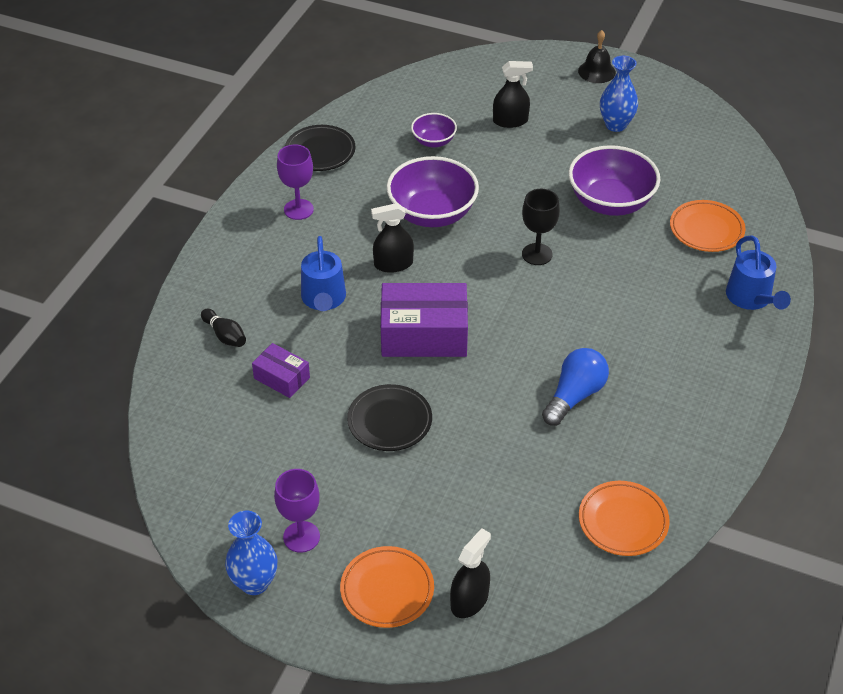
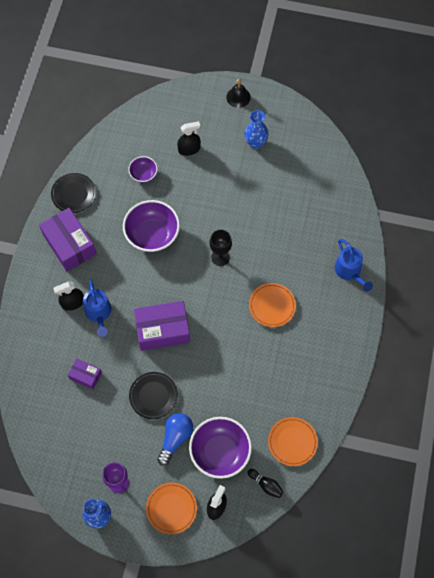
camera: 10 degrees left, 20 degrees up
black bowling pin [201,309,246,347] -> black bowling pin moved to [247,469,284,498]
purple goblet [277,145,314,220] -> purple box [39,208,96,271]
black spray bottle [371,203,414,273] -> black spray bottle moved to [53,282,84,311]
blue light bulb [542,348,609,426] -> blue light bulb moved to [157,413,193,466]
purple bowl [569,145,660,216] -> purple bowl moved to [189,417,252,479]
orange plate [670,200,746,252] -> orange plate moved to [249,283,296,327]

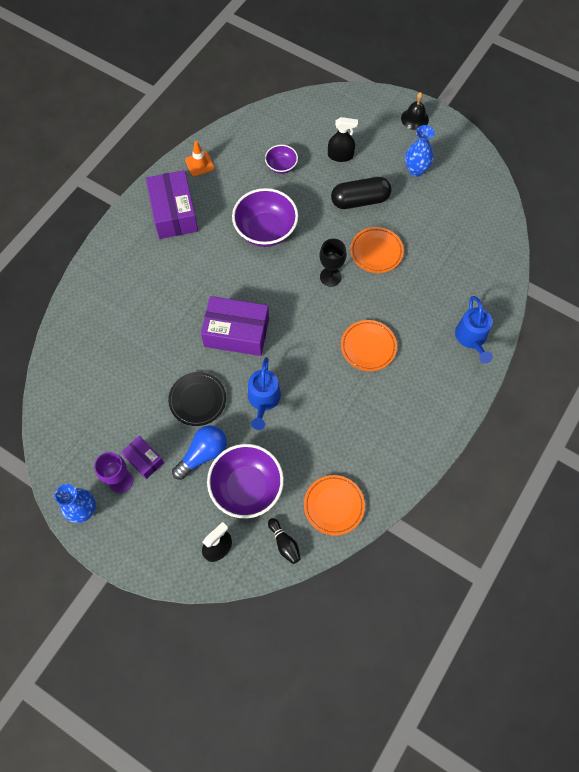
camera: 20 degrees right, 0 degrees up
black plate [51,173,96,213] -> orange traffic cone [185,141,214,177]
black spray bottle [53,282,84,311] -> none
purple box [68,358,102,389] -> purple box moved to [121,436,164,479]
blue watering can [83,279,112,337] -> blue watering can moved to [248,357,281,430]
orange plate [146,482,197,534] -> orange plate moved to [350,227,404,273]
none -> black capsule [331,177,392,209]

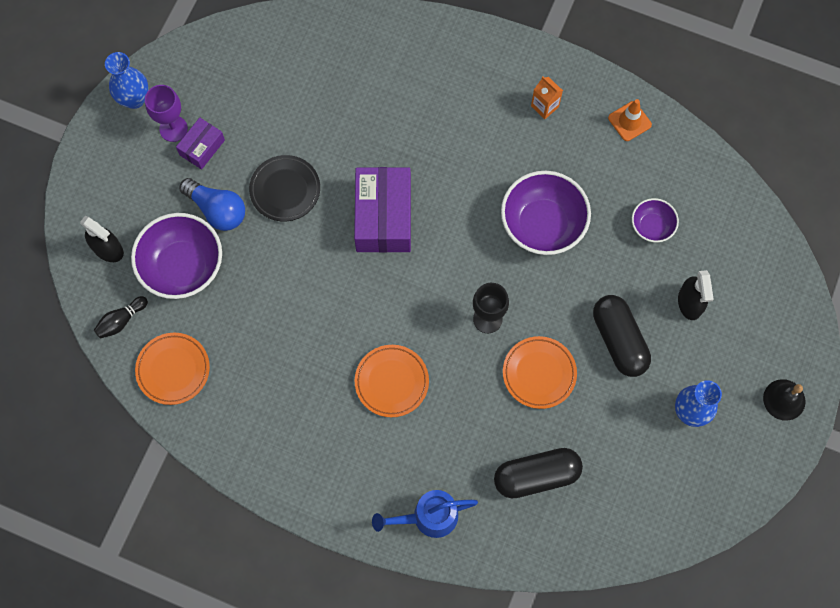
camera: 80 degrees right, 5 degrees up
purple box [146,170,198,239] -> orange carton [531,76,563,119]
blue watering can [248,357,281,430] -> none
none -> black capsule [494,448,583,498]

